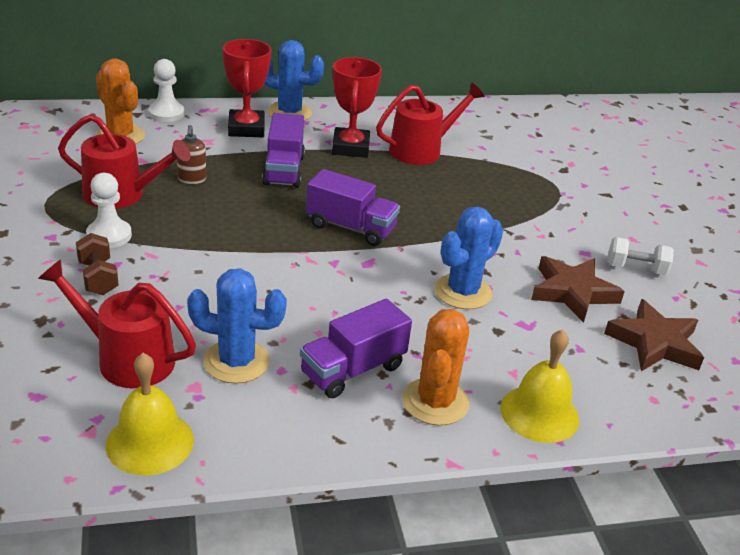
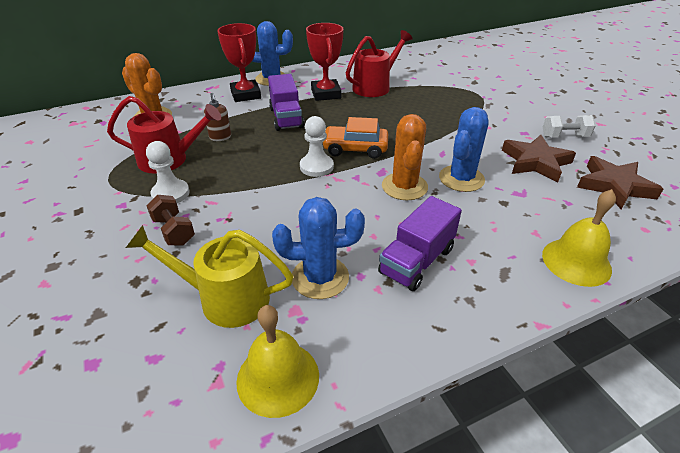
camera: 10 degrees left, 5 degrees up
red watering can [38,259,196,388] -> yellow watering can [126,225,293,328]
white pawn [148,59,185,122] -> white pawn moved to [300,116,334,177]
purple truck [306,169,400,246] -> orange car [322,117,388,159]
orange cactus [402,309,469,426] -> orange cactus moved to [382,114,428,200]

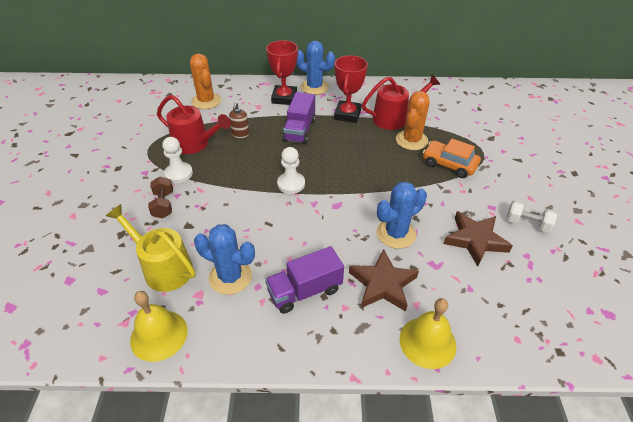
camera: 25 degrees right, 5 degrees up
orange car [322,117,388,159] -> orange car moved to [423,139,481,178]
orange cactus [382,114,428,200] -> orange cactus moved to [396,91,430,150]
brown star [577,156,663,210] -> brown star moved to [349,249,419,312]

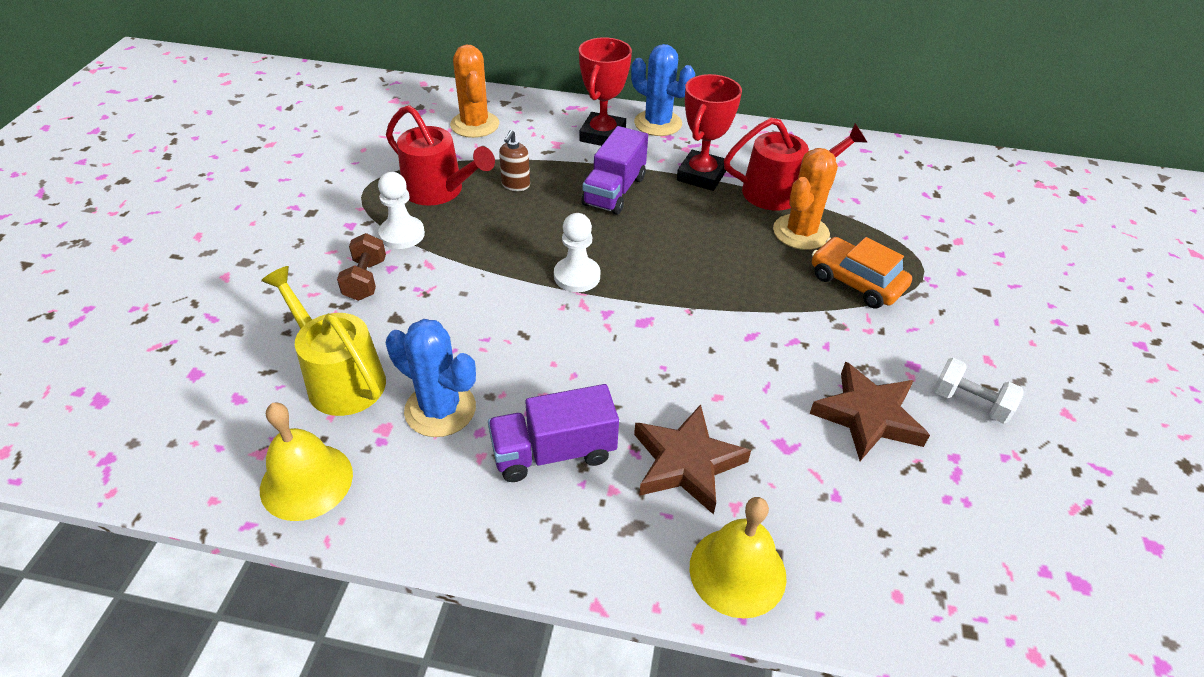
camera: 10 degrees right, 0 degrees up
blue cactus [377,181,427,249] -> none

